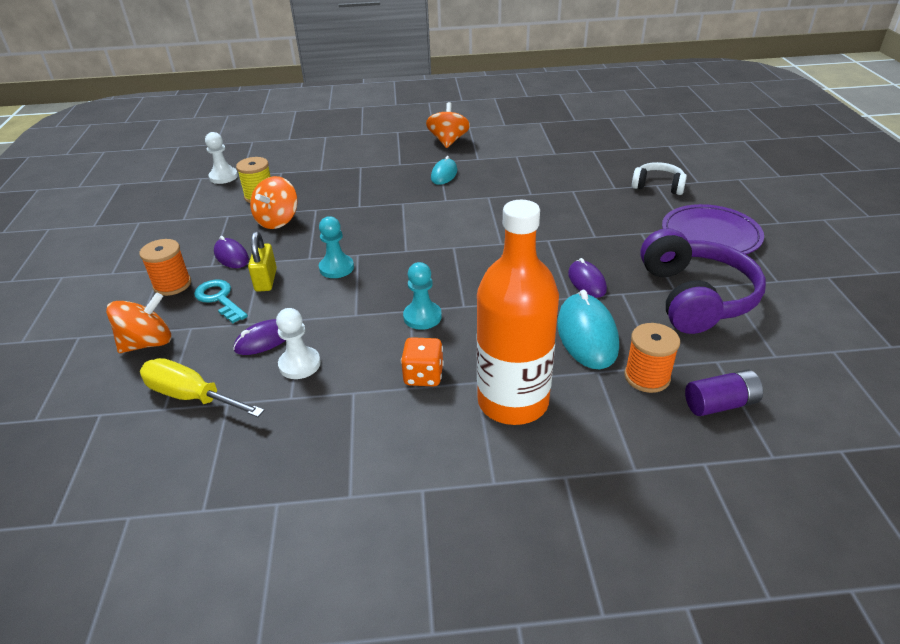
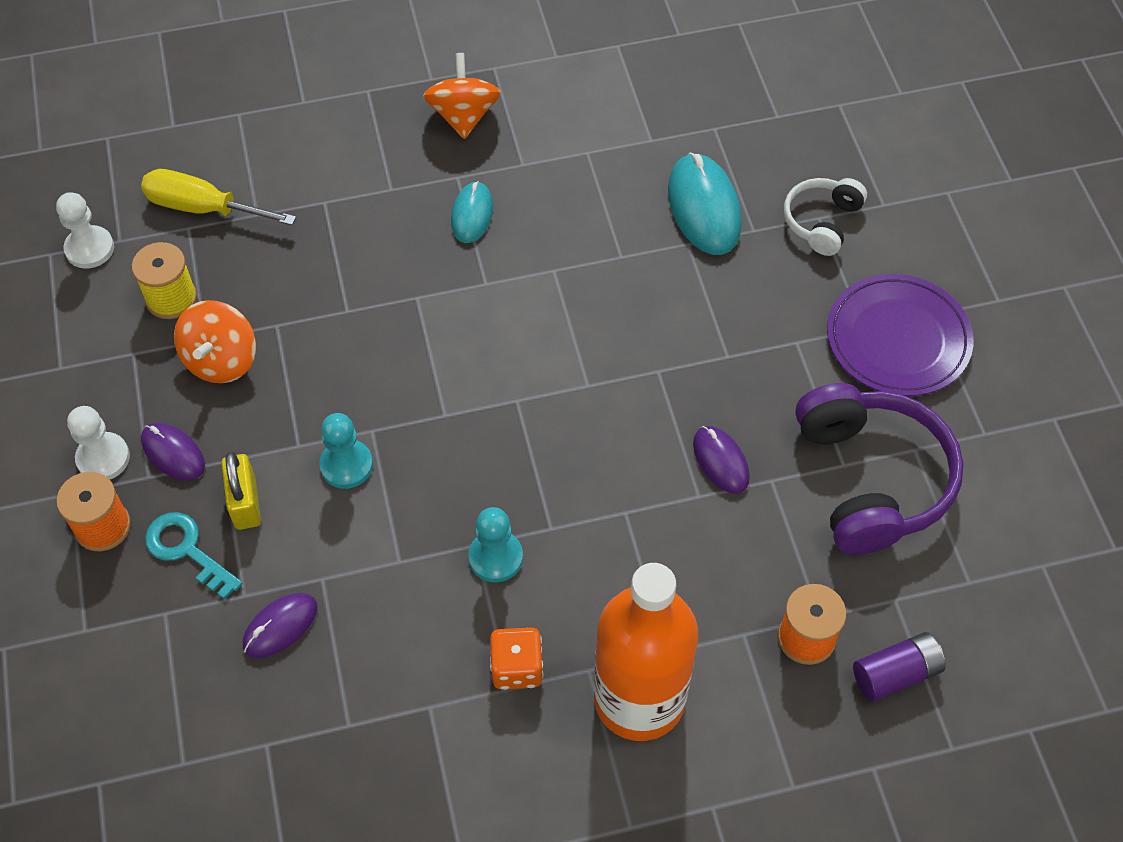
camera: 10 degrees left, 20 degrees up
orange spinning top [106,292,171,353] -> none
yellow screwdriver [140,358,265,417] -> yellow screwdriver moved to [141,169,296,225]
white pawn [276,308,321,379] -> white pawn moved to [67,406,130,480]
turquoise mouse [557,290,619,369] -> turquoise mouse moved to [668,153,742,255]
white headphones [632,162,687,195] -> white headphones turned 75 degrees counterclockwise [784,178,867,256]

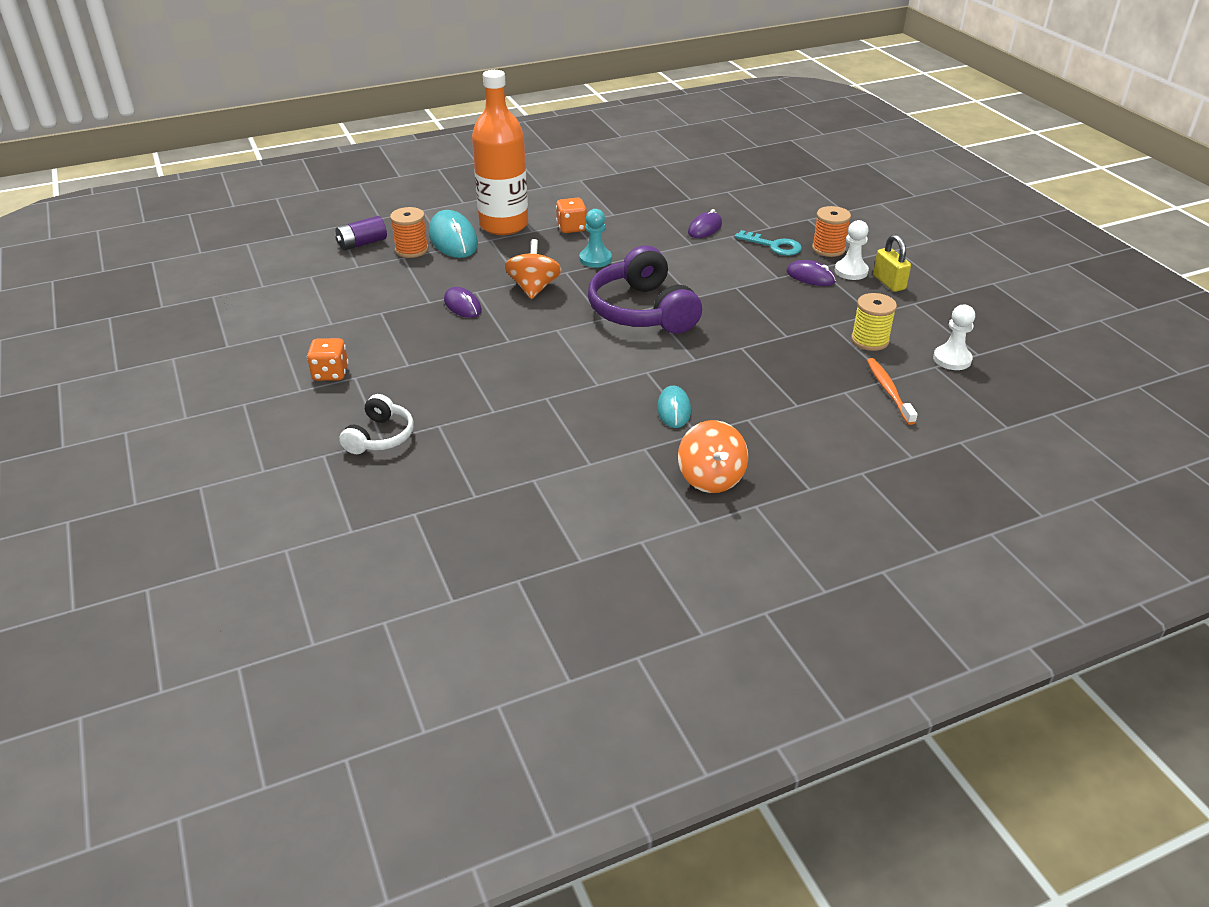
camera: 170 degrees right, 20 degrees down
yellow screwdriver [141,169,296,225] -> orange toothbrush [867,358,918,425]
orange spinning top [174,300,256,383] -> orange spinning top moved to [504,239,562,299]
yellow padlock [221,451,261,530] -> yellow padlock moved to [873,234,911,292]
turquoise pawn [319,413,373,489] -> none
turquoise mouse [668,153,742,255] -> turquoise mouse moved to [429,210,478,258]
purple headphones [796,383,964,555] -> purple headphones moved to [588,245,702,334]
purple plate [827,274,973,396] -> orange dice [307,338,349,381]

